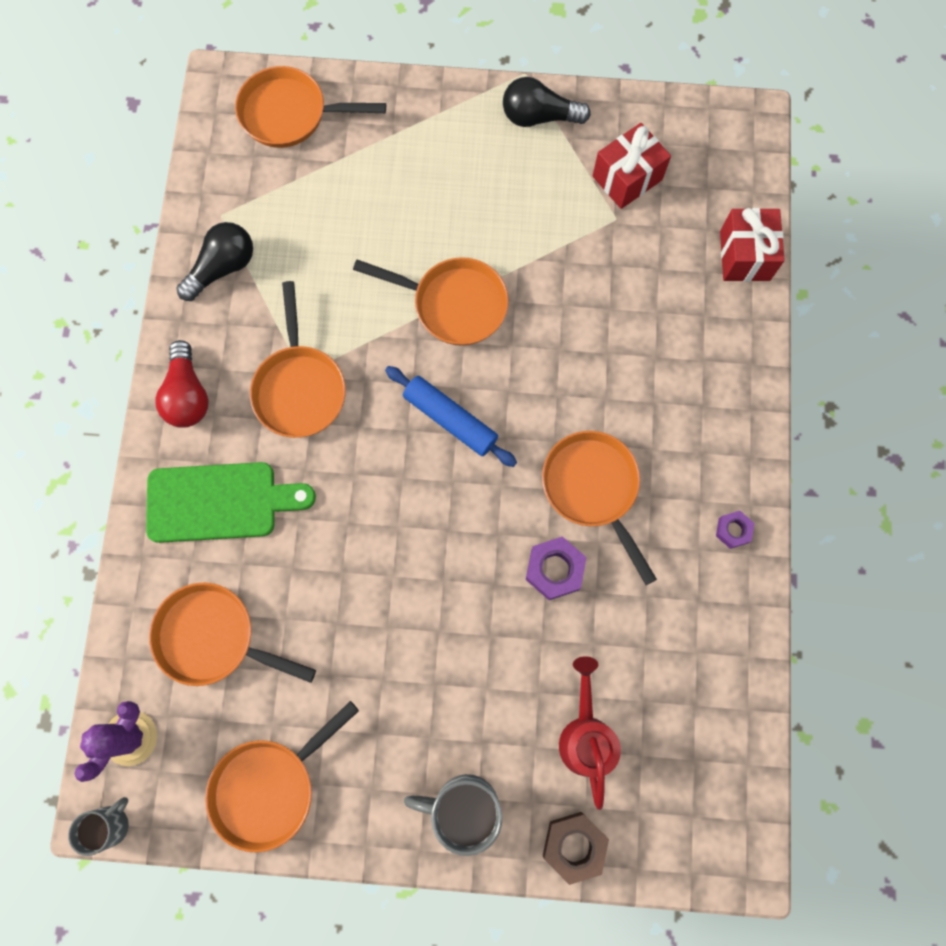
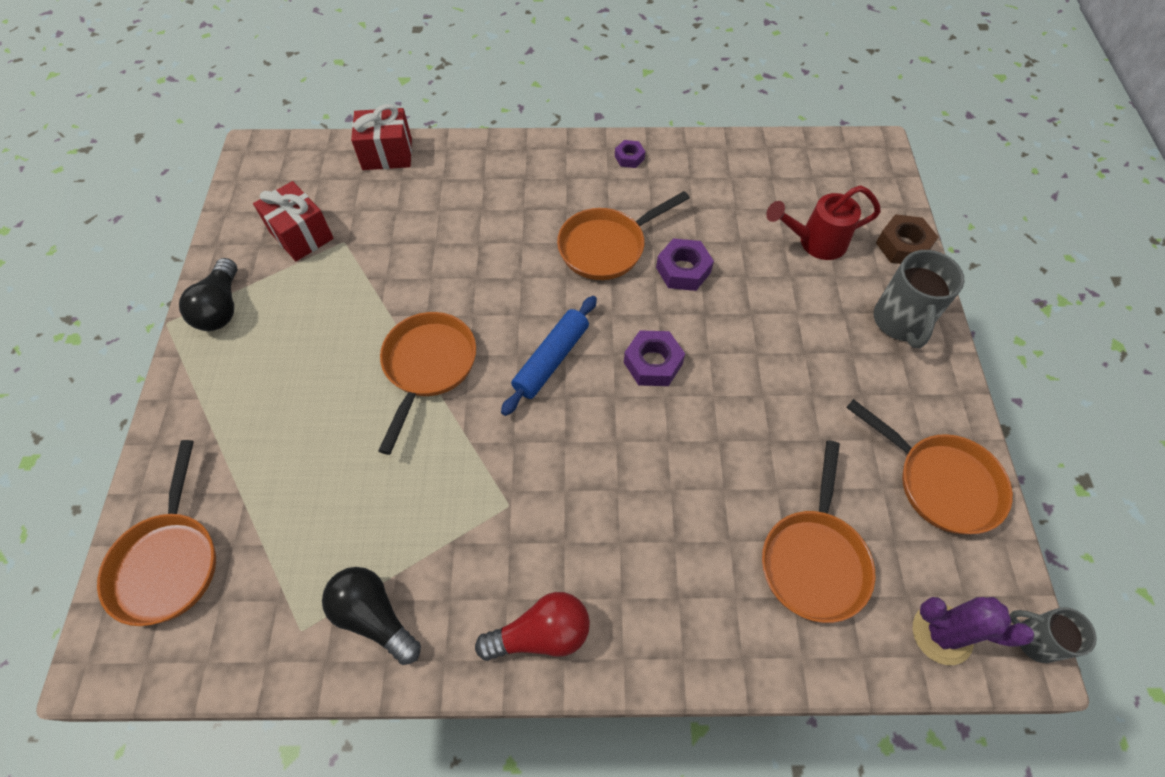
camera: 95 degrees left, 15 degrees down
green cutting board [146,462,316,543] -> none
orange pan [250,281,346,438] -> none
none -> purple nut [624,330,685,386]

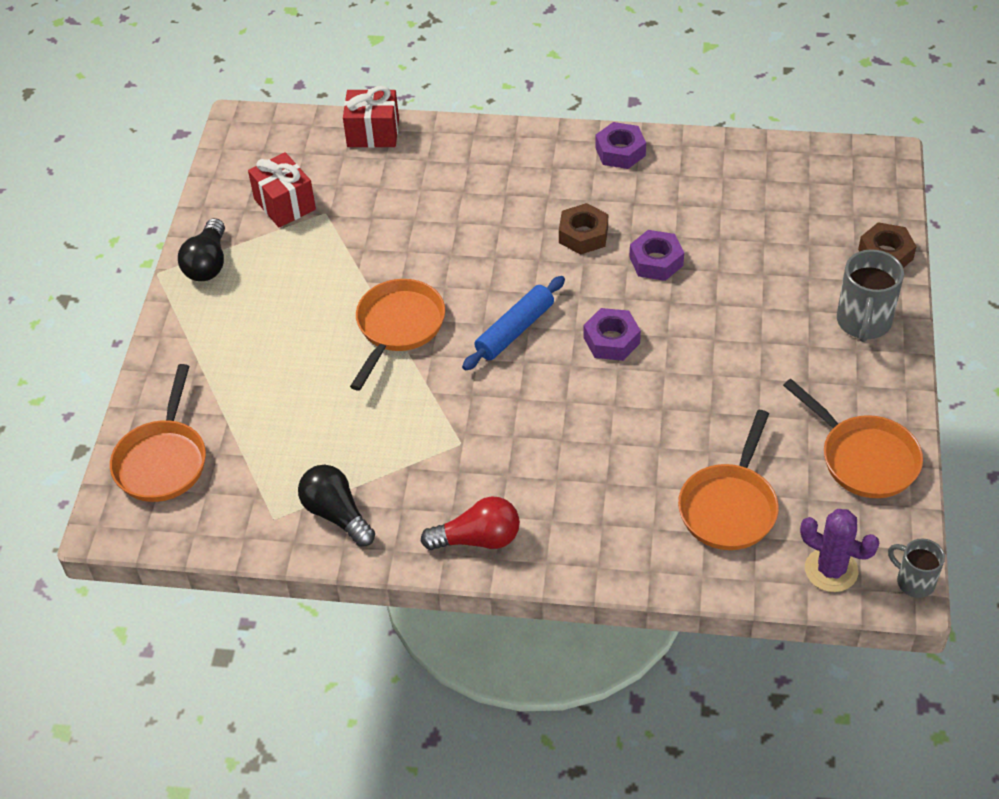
camera: 10 degrees right, 10 degrees down
orange pan [557,191,690,280] -> brown nut [559,203,608,255]
purple nut [615,140,645,168] -> purple nut [595,122,646,169], size x1.64
red watering can [766,185,881,260] -> none

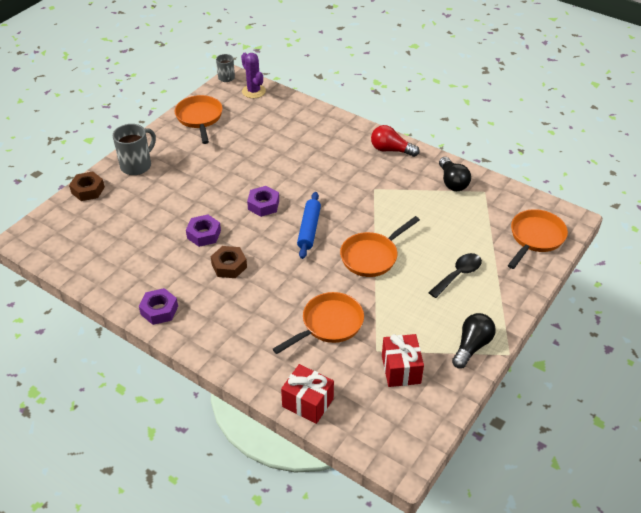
camera: 155 degrees left, 5 degrees down
blue rolling pin [462,276,565,371] -> blue rolling pin turned 60 degrees counterclockwise [297,192,321,259]
orange pan [678,410,779,550] -> orange pan moved to [273,292,364,354]
none -> black spoon [428,253,482,298]

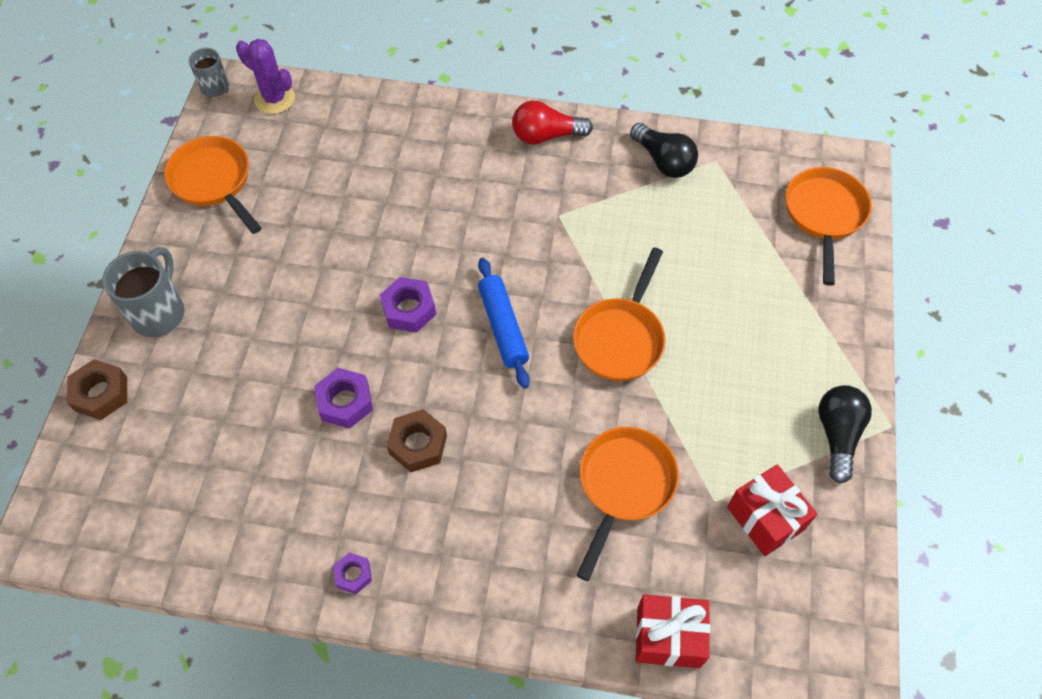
camera: 25 degrees left, 15 degrees up
purple nut [139,288,178,325] -> purple nut [333,552,372,594], size x0.61
black spoon [428,253,482,298] -> none

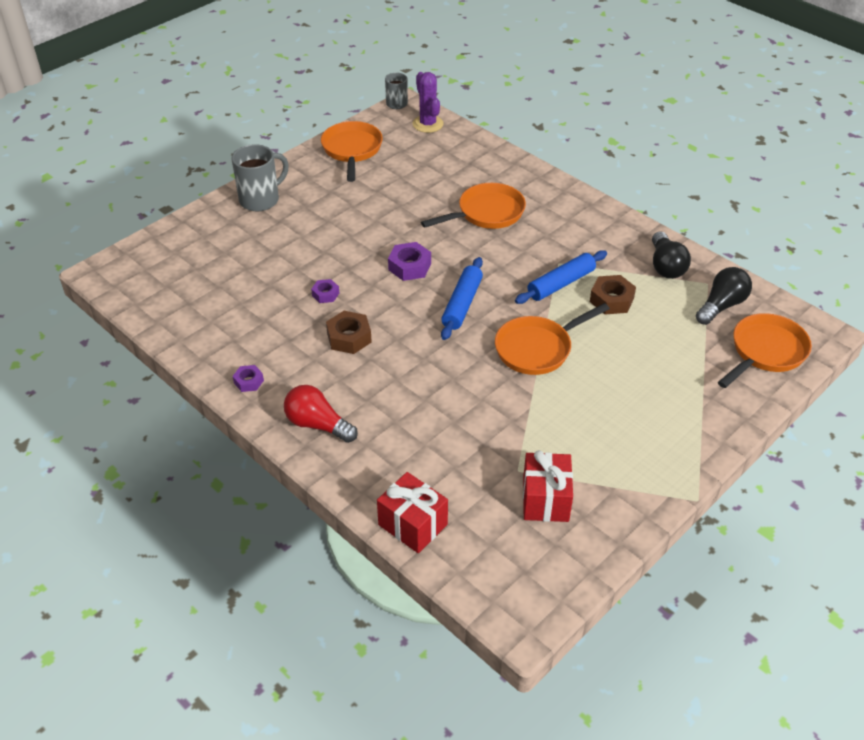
camera: 35 degrees right, 15 degrees down
brown nut [67,359,127,420] -> brown nut moved to [590,275,636,314]
purple nut [314,368,373,429] -> purple nut [311,279,339,303], size x0.61
red light bulb [512,101,593,144] -> red light bulb moved to [284,385,358,443]
orange pan [576,427,679,581] -> orange pan moved to [421,183,526,229]
black light bulb [818,385,872,484] -> black light bulb moved to [696,267,752,325]
none -> blue rolling pin [515,250,607,304]

